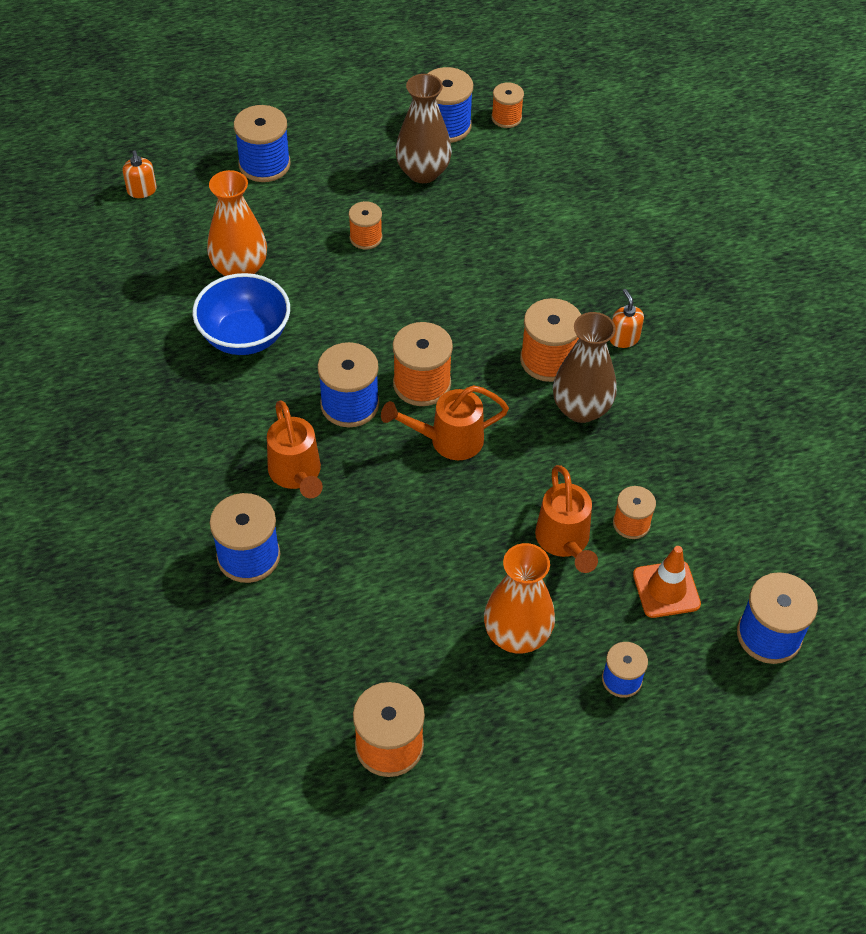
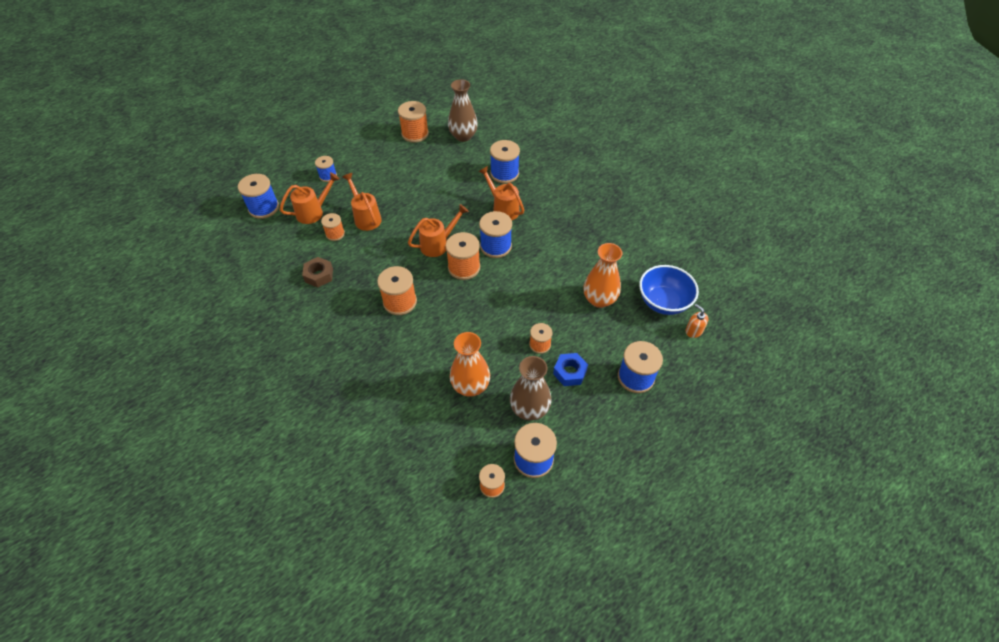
camera: 160 degrees right, 0 degrees up
blue bowl [192,273,290,355] -> blue bowl moved to [639,265,699,315]
orange vase [484,543,555,654] -> orange vase moved to [450,332,490,397]
brown vase [553,312,617,423] -> brown vase moved to [448,79,478,142]
orange soap dispenser [610,289,644,348] -> none
orange traffic cone [633,546,701,618] -> orange watering can [280,172,340,224]
none -> brown nut [302,257,333,287]
none -> blue nut [553,353,588,386]

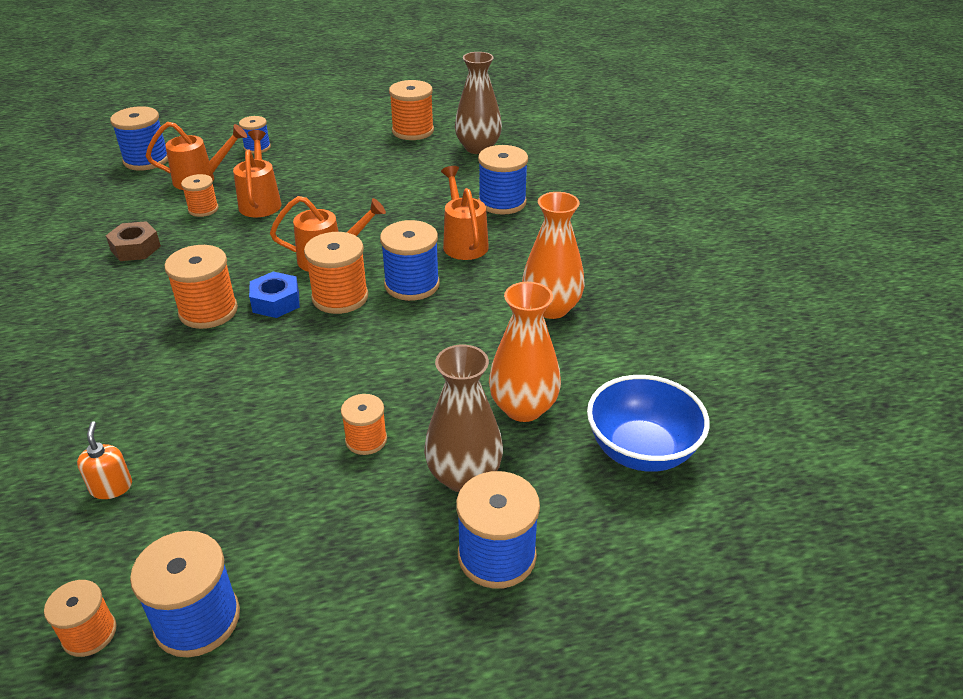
camera: 25 degrees right, 15 degrees down
orange vase [450,332,490,397] -> orange vase moved to [522,192,585,319]
brown vase [510,356,552,421] -> brown vase moved to [424,345,503,492]
blue nut [553,353,588,386] -> blue nut moved to [249,272,300,318]
orange soap dispenser [685,304,709,338] -> orange soap dispenser moved to [77,421,132,499]

